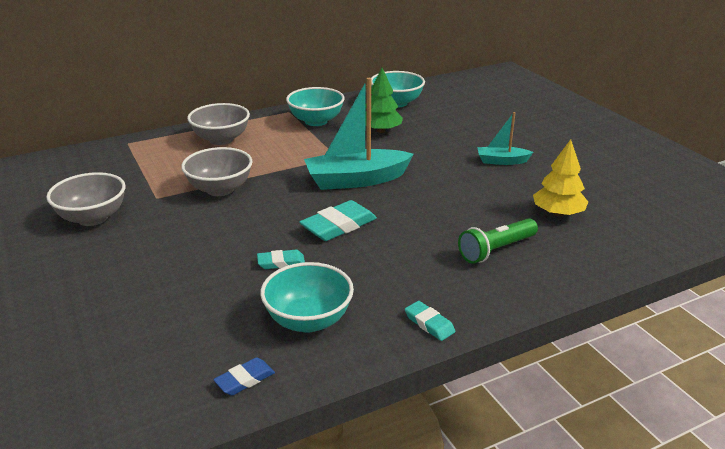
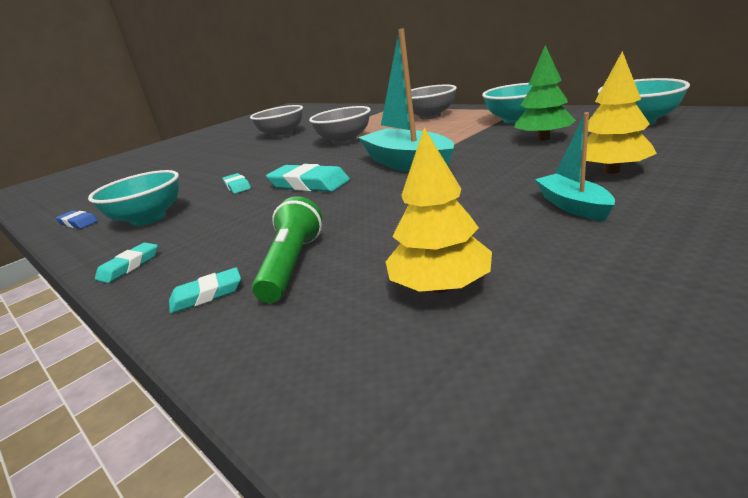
camera: 75 degrees right, 5 degrees down
green flashlight [458,218,538,264] -> green flashlight turned 60 degrees clockwise [252,196,322,303]
none -> turquoise eraser [169,267,241,314]
none -> yellow tree [586,51,657,174]

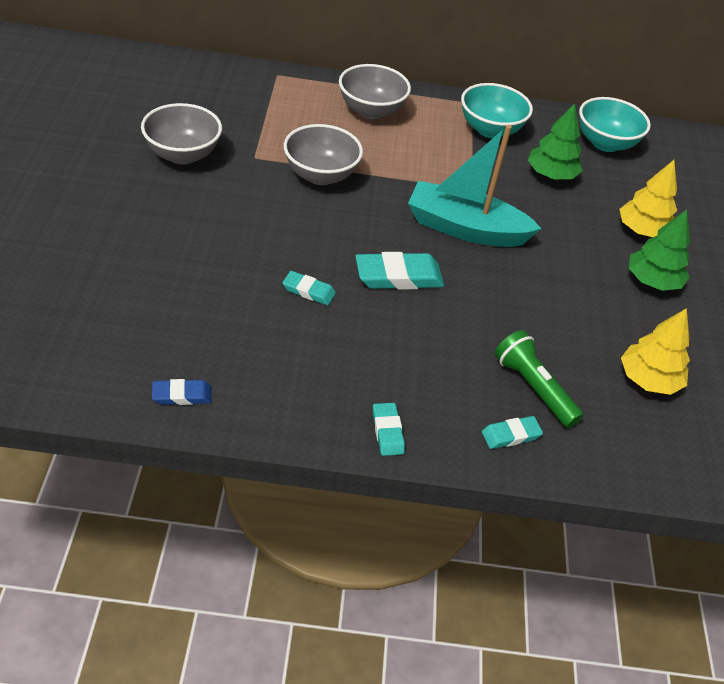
camera: 50 degrees left, 20 degrees up
turquoise bowl [88,170,179,226] -> none
turquoise eraser [169,267,241,314] -> turquoise eraser turned 45 degrees clockwise [482,416,543,449]
turquoise boat [535,112,615,221] -> green tree [629,210,690,291]

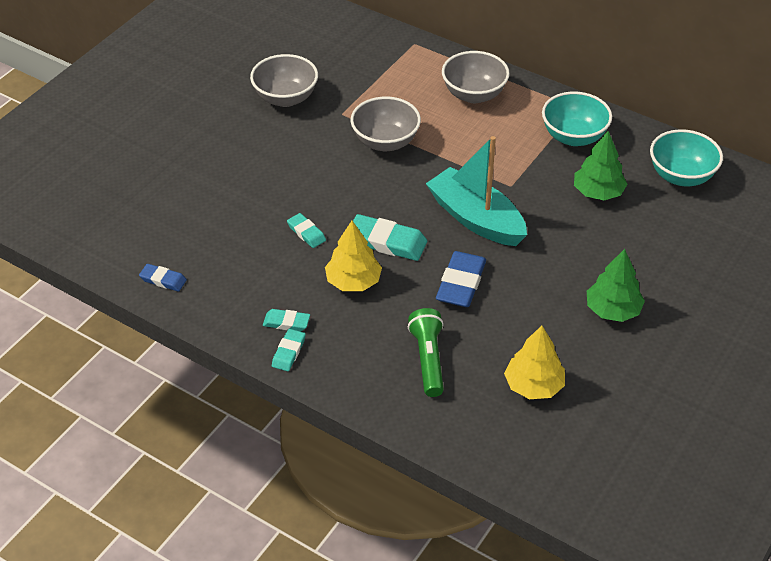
camera: 35 degrees right, 0 degrees up
turquoise eraser [482,416,543,449] -> turquoise eraser moved to [263,309,310,331]
yellow tree [620,160,677,237] -> yellow tree moved to [325,221,382,291]
none -> blue eraser [436,251,486,307]

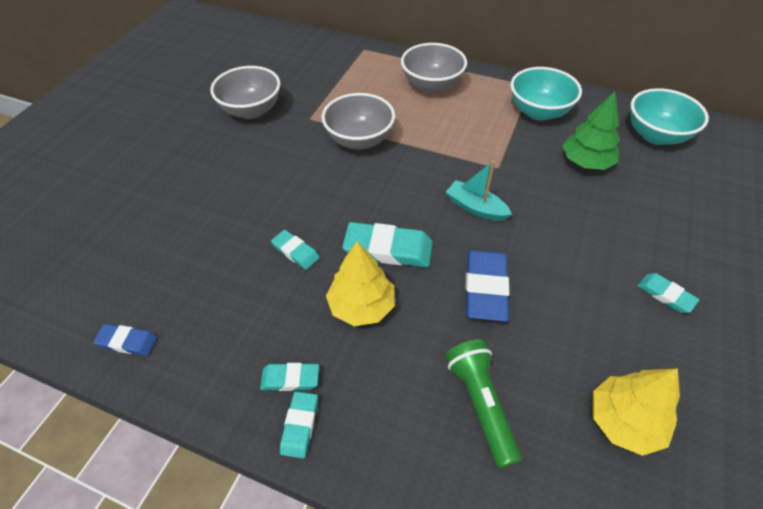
camera: 10 degrees left, 5 degrees up
turquoise boat [426,136,527,246] -> turquoise boat [446,161,512,221], size x0.53
green tree [587,249,645,322] -> turquoise eraser [637,273,699,313]

